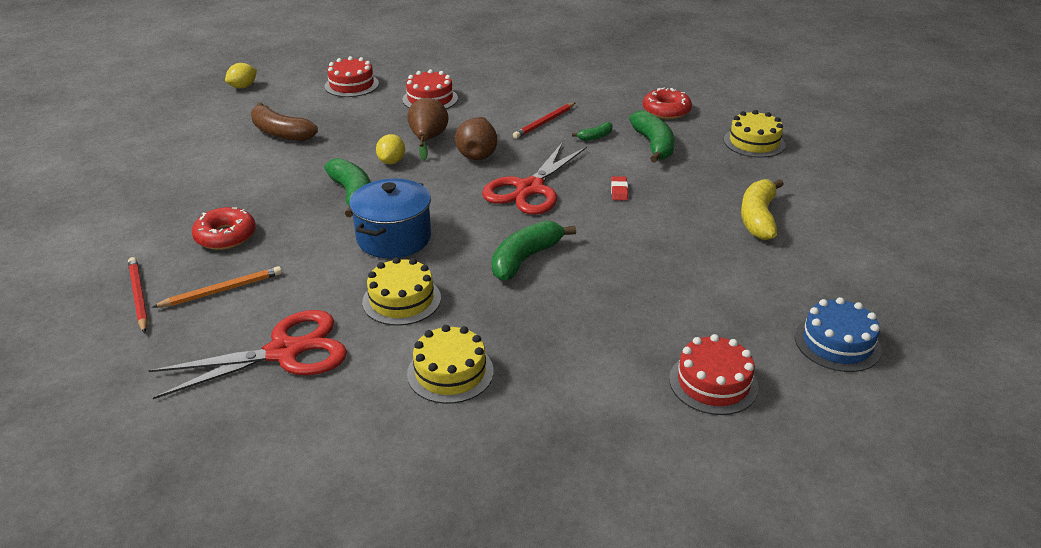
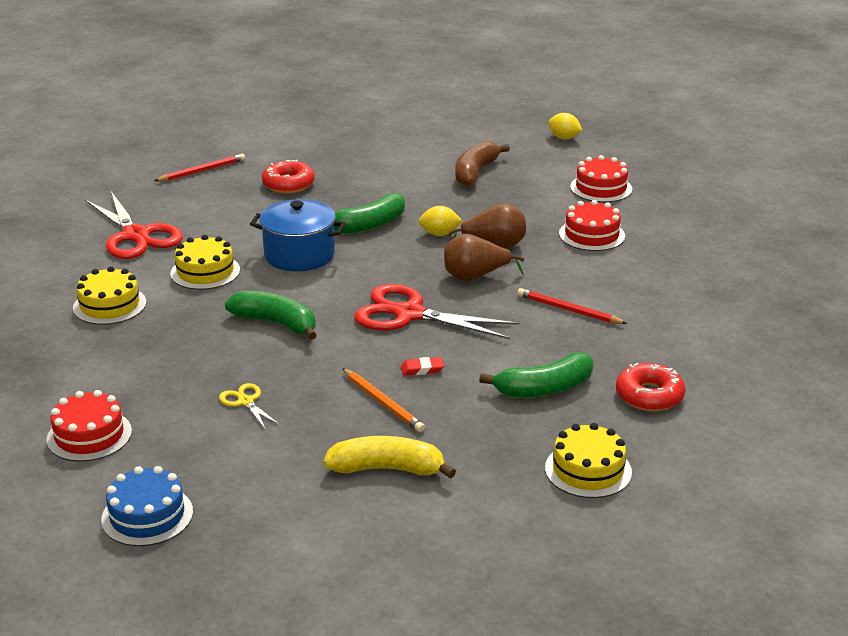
camera: 80 degrees right, 5 degrees down
orange pencil [153,266,282,308] -> orange pencil moved to [342,368,425,432]
green banana [572,122,612,141] -> none
none -> yellow scissors [219,383,281,430]

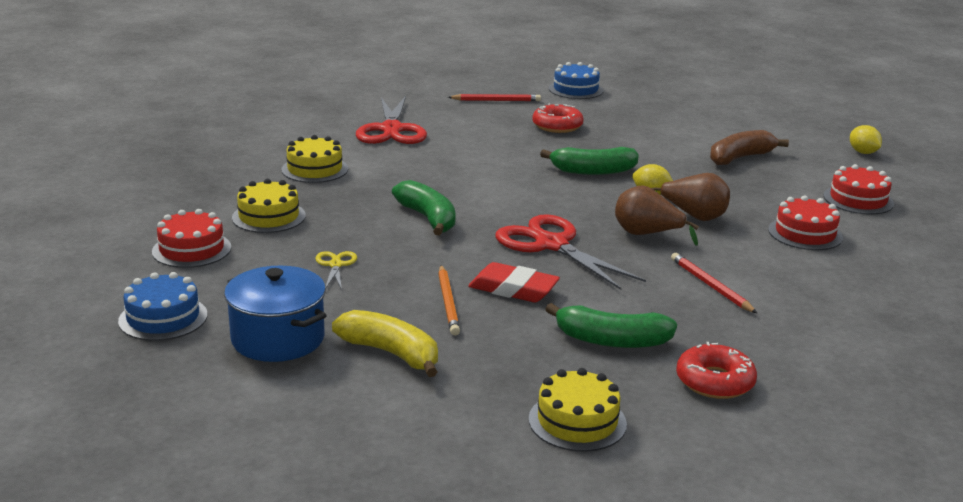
camera: 30 degrees right, 5 degrees down
yellow cake [170,235,240,290] -> yellow cake moved to [232,179,306,233]
blue pot [250,199,346,271] -> blue pot moved to [224,266,327,362]
red eraser [401,357,444,375] -> red eraser [468,262,560,302], size x1.96
none -> blue cake [549,62,603,99]

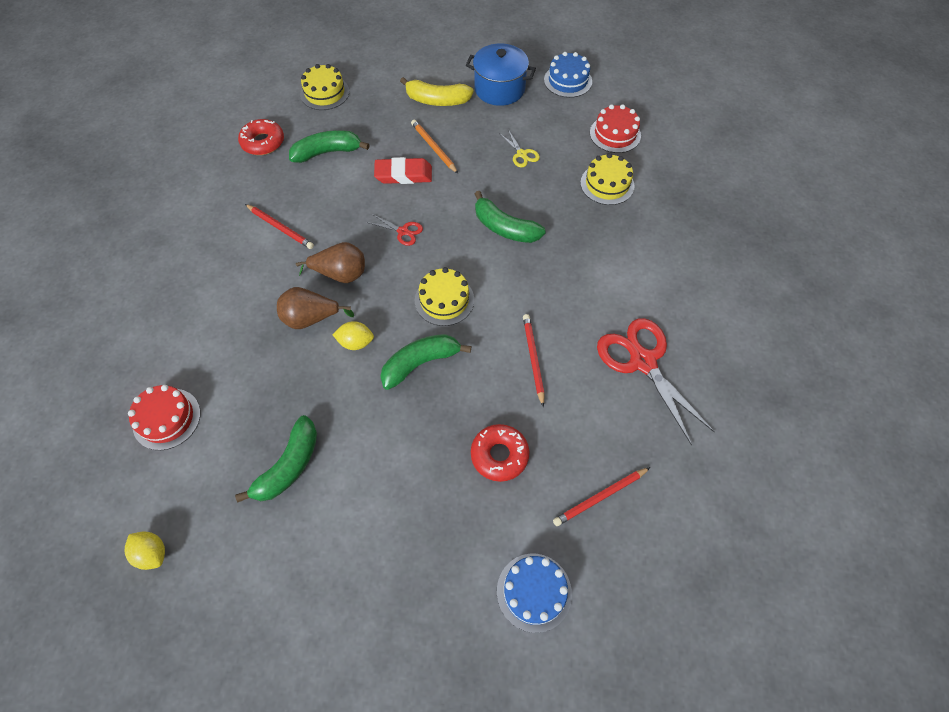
camera: 155 degrees right, 35 degrees up
yellow cake [281,135,348,183] -> yellow cake moved to [415,267,474,326]
red scissors [496,214,646,290] -> red scissors [366,214,423,246], size x0.46
brown banana [710,130,789,165] -> green banana [235,415,317,502]
red cake [768,195,843,250] -> none
none -> red pencil [523,314,545,407]

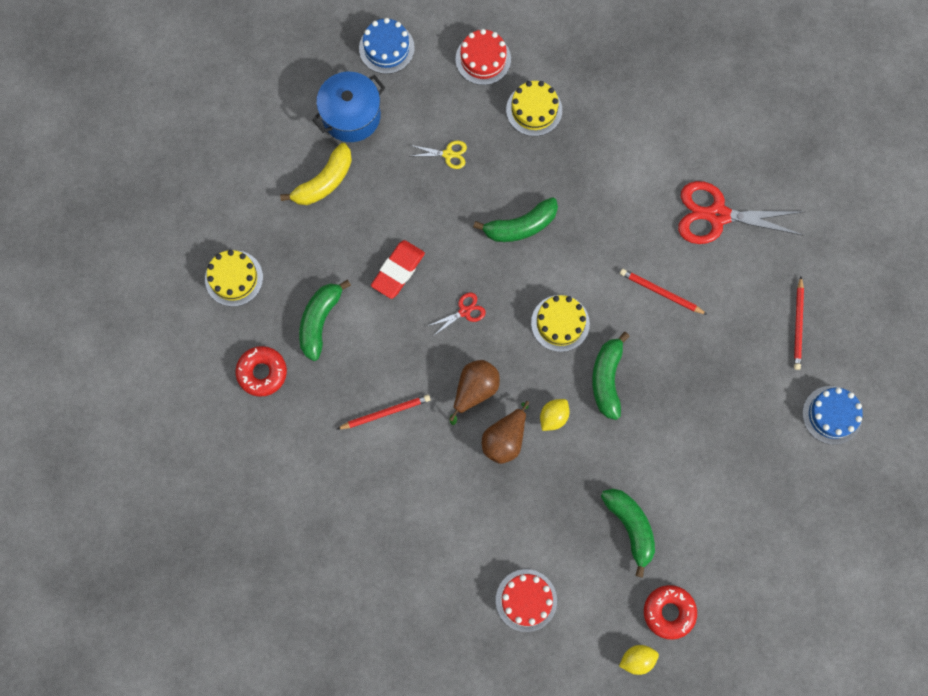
camera: 55 degrees left, 15 degrees up
orange pencil [411,120,458,173] -> none
red donut [471,424,530,482] -> red donut moved to [644,585,697,640]

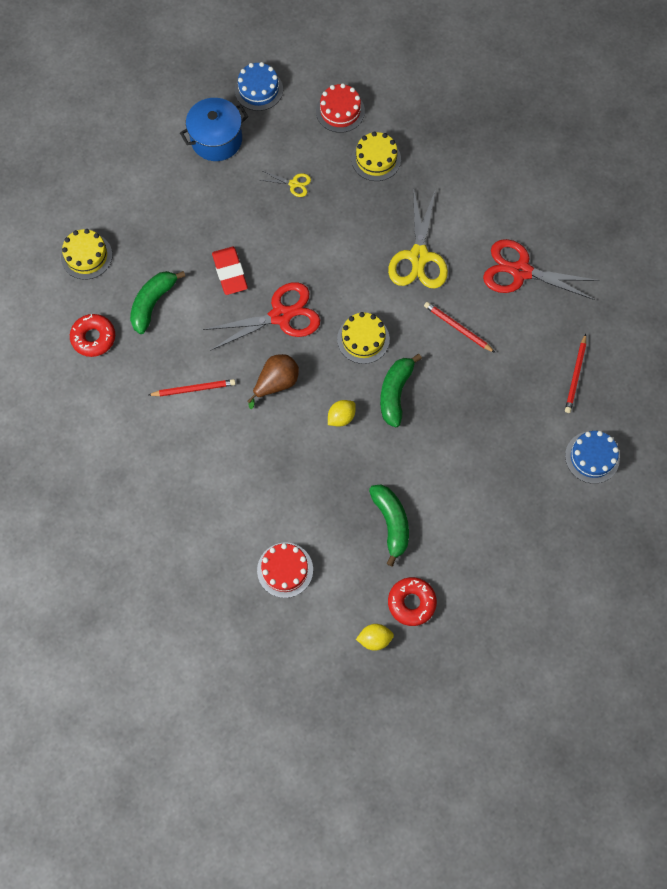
camera: 10 degrees right, 5 degrees down
yellow banana [280,143,352,205] -> none
red eraser [371,240,425,299] -> red eraser turned 60 degrees counterclockwise [212,247,248,295]
red scissors [428,292,486,336] -> red scissors [203,282,320,351], size x2.16
green banana [473,197,558,242] -> none
brown pear [482,401,529,464] -> none
none -> yellow scissors [388,187,448,288]

